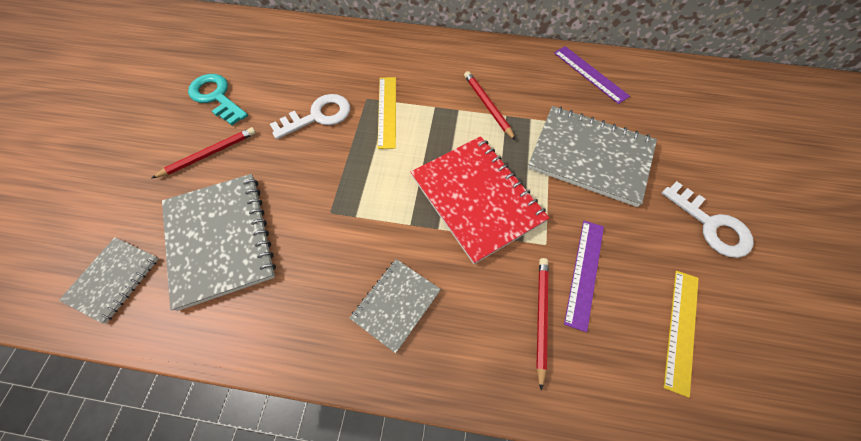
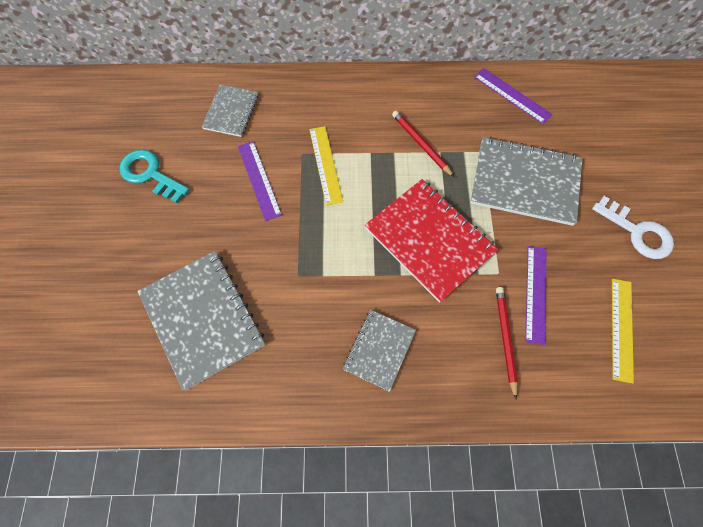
camera: 10 degrees left, 5 degrees up
grey notebook [59,237,158,324] -> grey notebook moved to [202,85,259,137]
red pencil [152,127,256,178] -> none
white key [270,94,350,139] -> purple ruler [238,141,282,221]

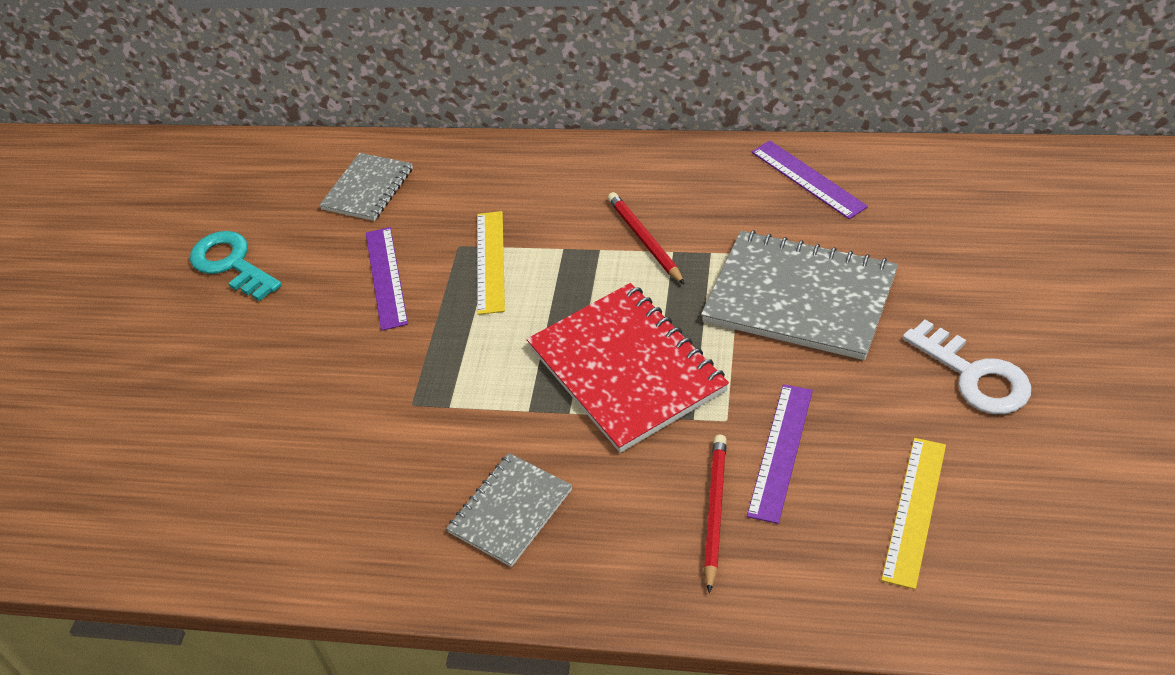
camera: 15 degrees right, 20 degrees down
grey notebook [137,251,265,391] -> none

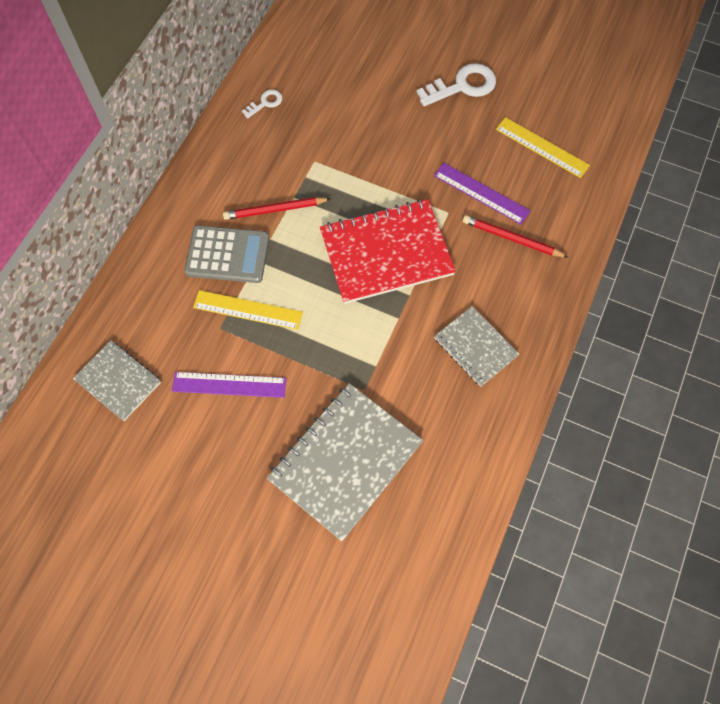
camera: 80 degrees left, 20 degrees up
turquoise key [190,231,282,301] -> none
grey notebook [701,230,898,360] -> grey notebook moved to [267,383,423,541]
purple ruler [752,140,868,219] -> white key [242,89,282,119]
none -> grey calculator [184,225,269,283]

